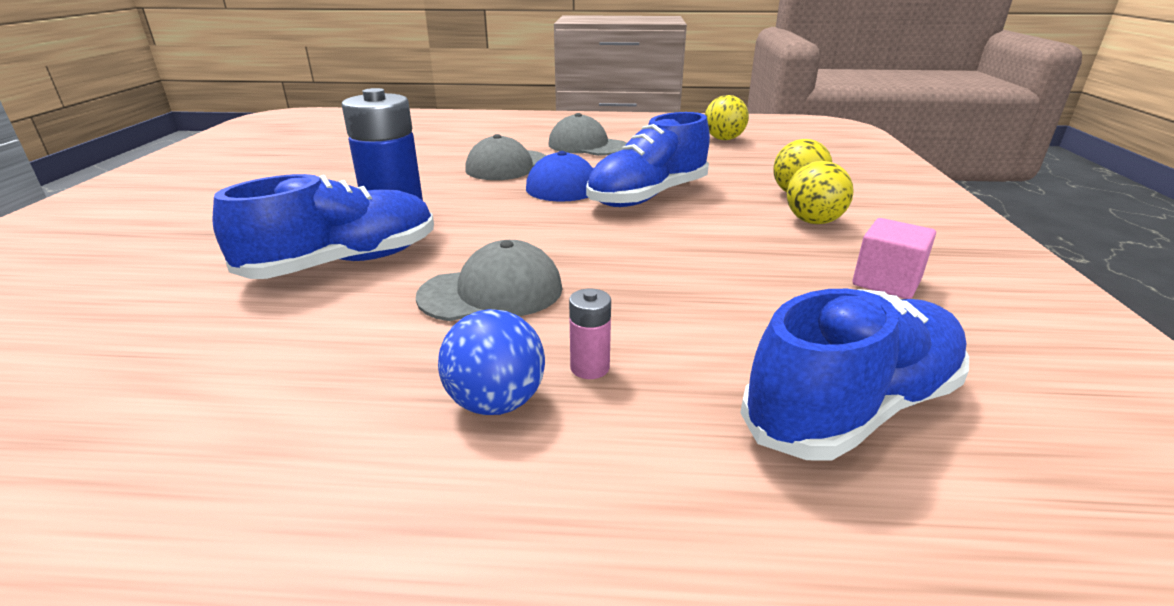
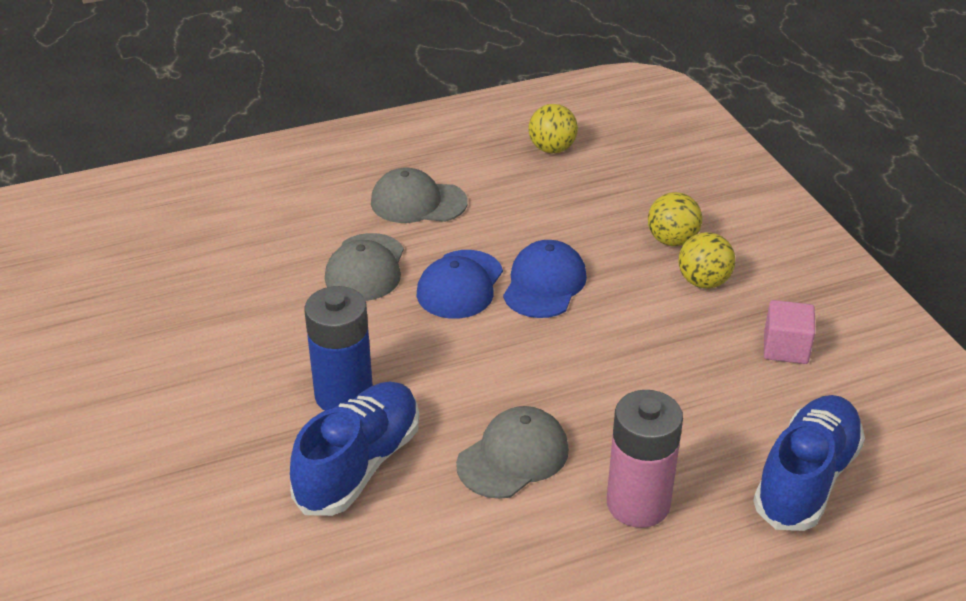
camera: 25 degrees left, 10 degrees up
blue ball [438,309,545,415] -> none
pink battery [569,289,611,379] -> pink battery [607,390,683,528], size x2.25
blue shoe [586,112,710,207] -> blue cap [503,240,587,318]

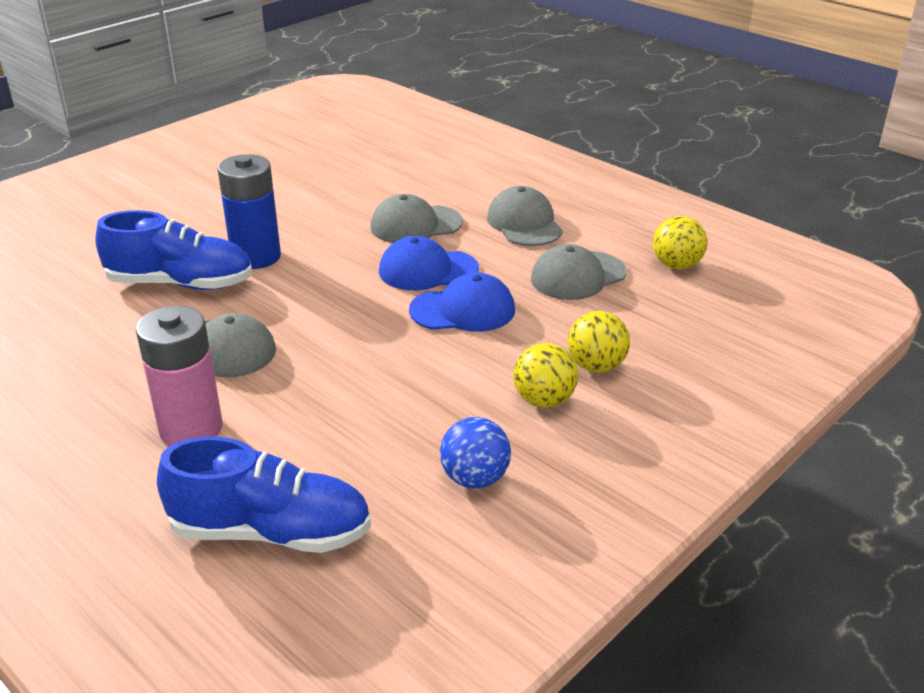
camera: 65 degrees right, 5 degrees down
pink cube [764,300,815,364] -> blue ball [440,417,511,488]
none -> grey cap [531,244,626,300]

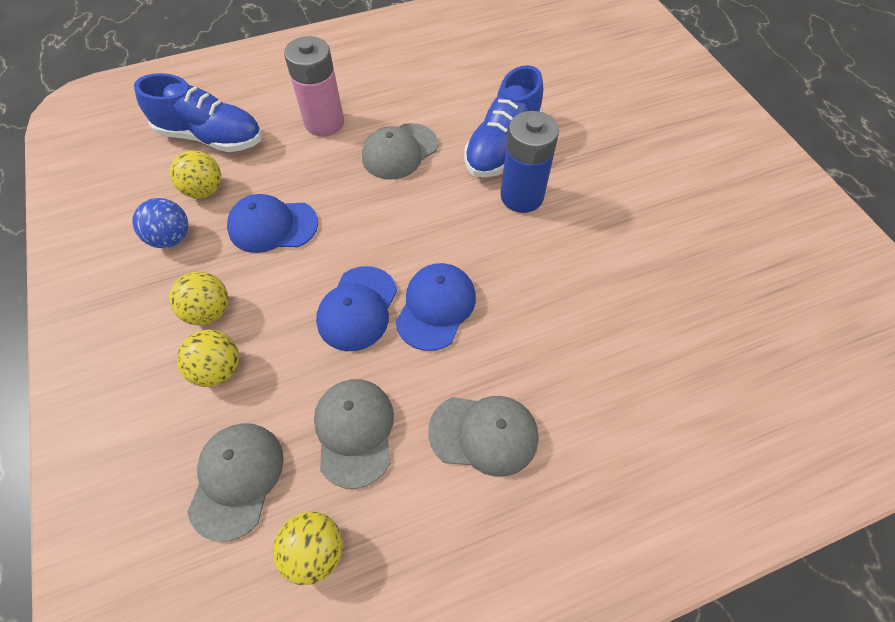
camera: 115 degrees right, 25 degrees up
blue shoe [157,436,371,553] -> blue shoe turned 105 degrees counterclockwise [134,73,262,152]
grey cap [370,194,463,243] -> grey cap moved to [187,423,284,542]
none -> yellow ball [170,150,221,199]
none -> blue cap [227,194,318,253]

